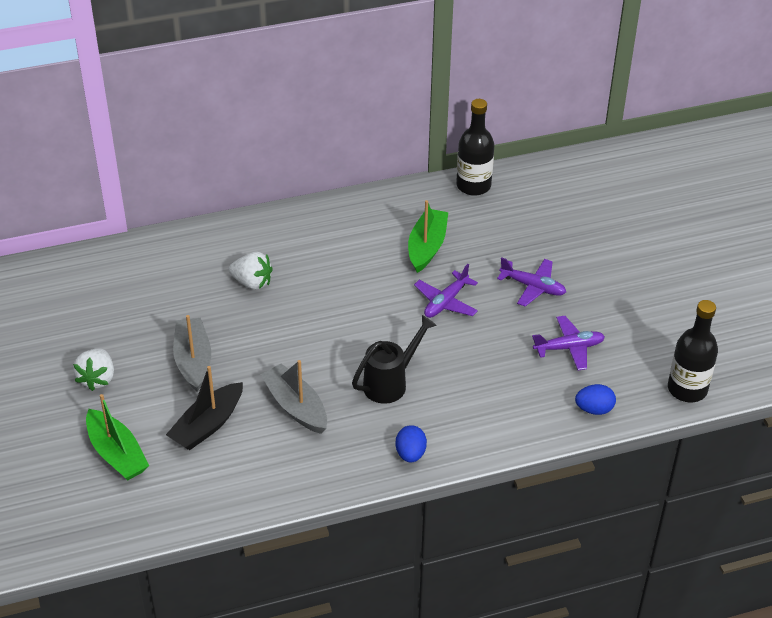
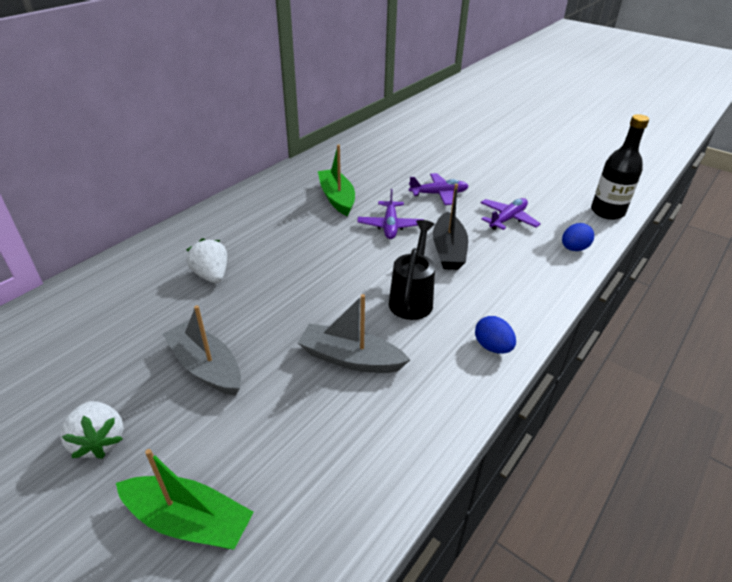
camera: 35 degrees left, 5 degrees down
black boat [166,366,243,450] -> black boat moved to [433,184,468,270]
white strawberry [228,252,273,290] -> white strawberry turned 105 degrees counterclockwise [186,238,227,283]
black bottle [456,99,494,196] -> none

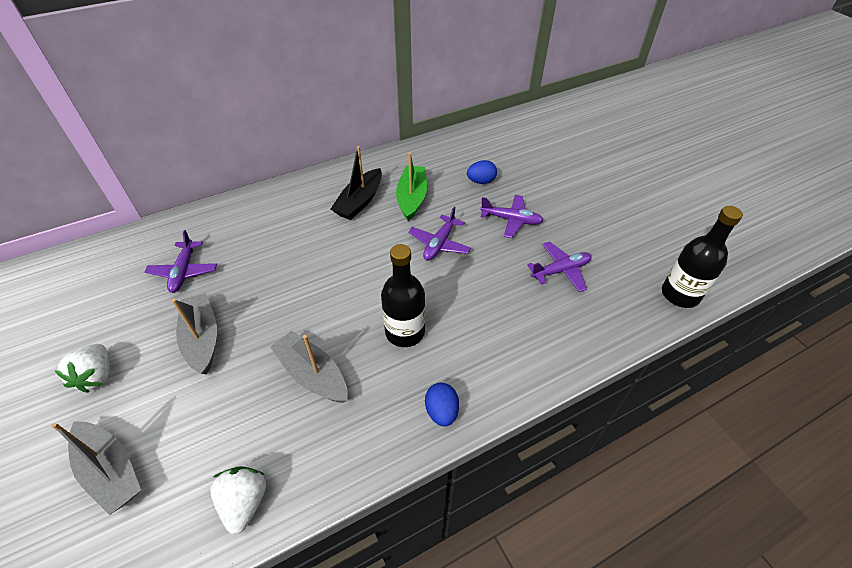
camera: 25 degrees right, 10 degrees up
green boat [116,449,254,549] -> grey boat [51,421,141,515]
white strawberry [186,238,227,283] -> white strawberry moved to [210,466,266,534]
black watering can [389,220,435,320] -> black bottle [381,244,425,347]
black boat [433,184,468,270] -> black boat moved to [331,146,382,220]
blue egg [562,223,594,251] -> blue egg moved to [467,160,497,184]
none -> purple plane [145,230,217,293]

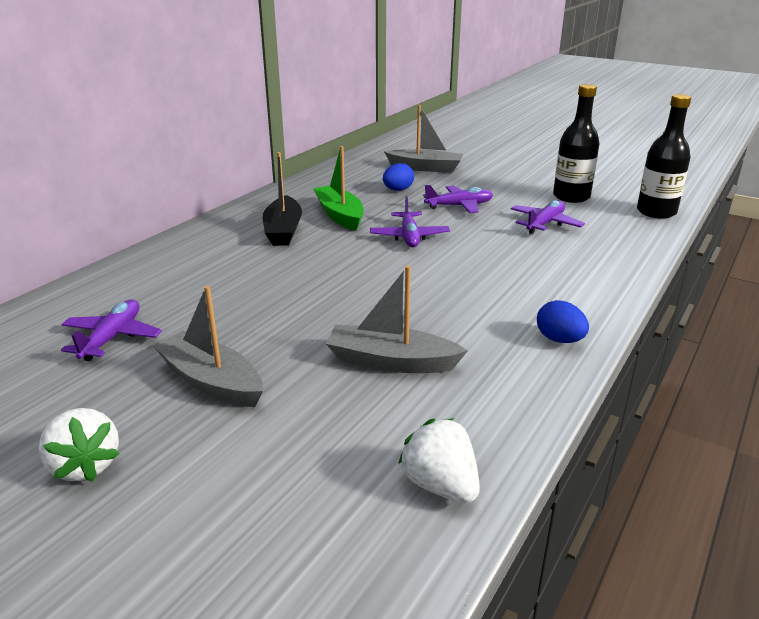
camera: 30 degrees left, 20 degrees down
grey boat [51,421,141,515] -> grey boat moved to [384,105,463,172]
purple plane [145,230,217,293] -> purple plane turned 135 degrees counterclockwise [61,300,162,361]
black bottle [381,244,425,347] -> black bottle moved to [553,84,599,203]

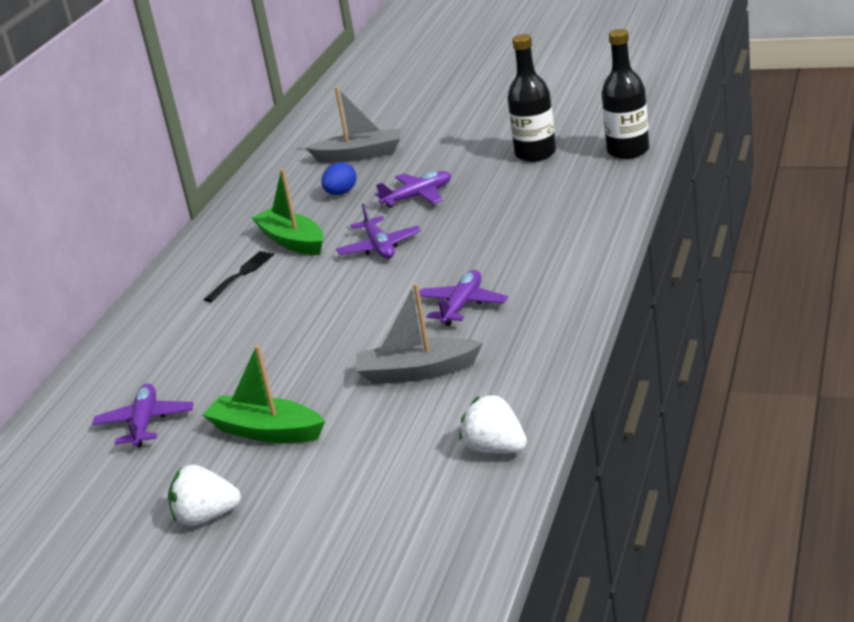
camera: 10 degrees left, 0 degrees up
white strawberry [38,408,119,482] -> white strawberry turned 135 degrees clockwise [168,465,241,526]
grey boat [153,286,263,407] -> green boat [203,345,325,443]
black boat [263,152,302,246] -> black fork [204,251,274,302]
purple plane [511,200,585,234] -> purple plane moved to [419,270,508,326]
blue egg [537,300,589,343] -> none

